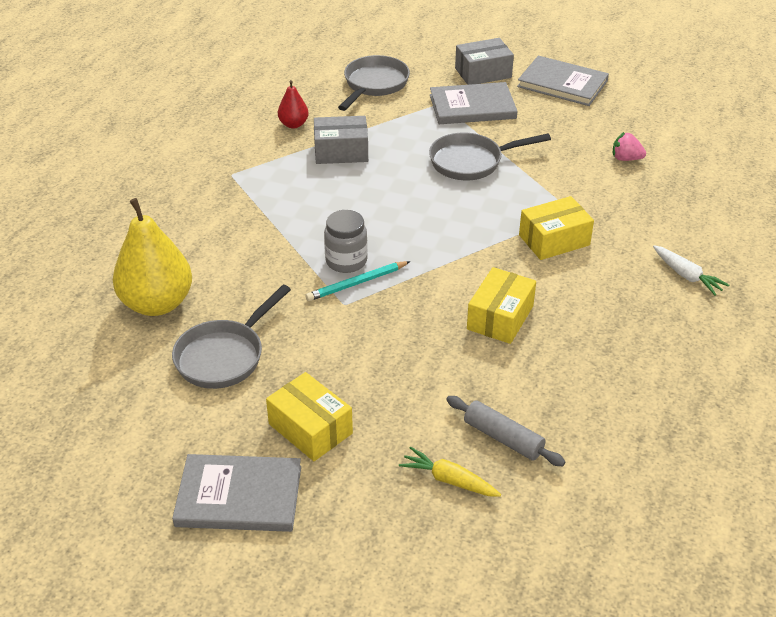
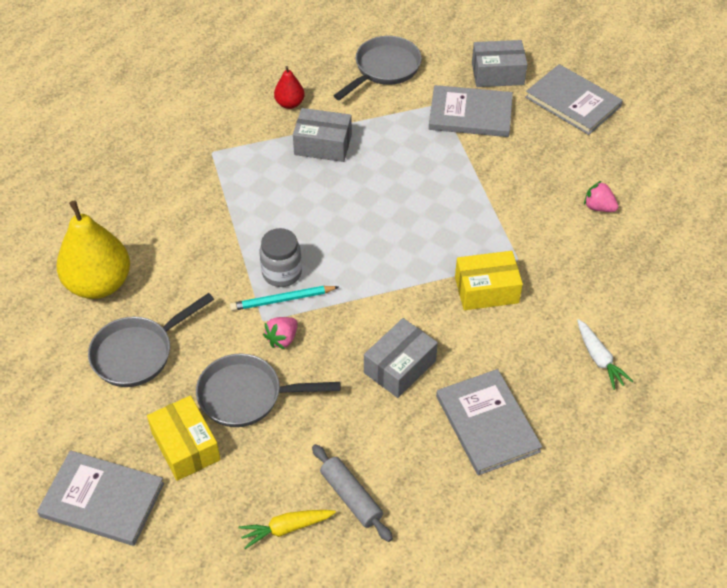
camera: 15 degrees right, 10 degrees up
yellow carrot [399,447,501,497] -> yellow carrot turned 60 degrees counterclockwise [238,510,336,549]
grey pan [429,133,551,180] -> grey pan moved to [196,354,340,427]
yellow box [467,267,536,344] -> grey box [364,318,438,398]
none -> pink strawberry [263,317,298,349]
none -> grey book [436,369,542,476]

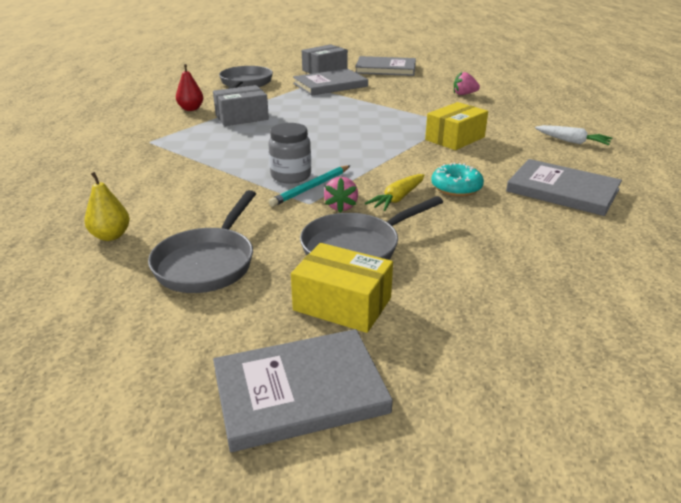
camera: 35 degrees left, 20 degrees down
yellow pear [56,200,130,299] -> yellow pear [84,172,130,241], size x0.49
yellow carrot [238,510,336,549] -> yellow carrot moved to [365,174,425,211]
grey rolling pin [312,444,393,542] -> none
grey box [364,318,438,398] -> turquoise donut [431,163,484,196]

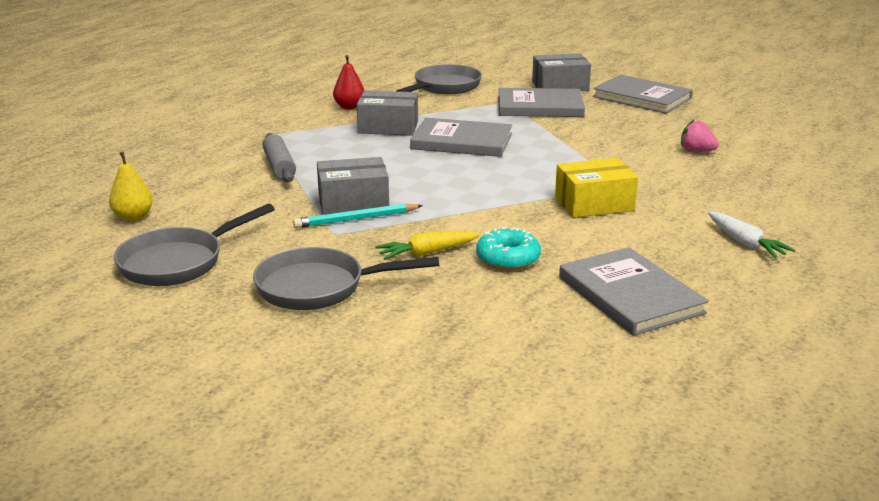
camera: 30 degrees right, 5 degrees down
grey book [213,329,393,452] -> grey book moved to [410,118,512,157]
grey jar [268,123,311,184] -> grey box [317,157,389,215]
yellow box [291,243,393,333] -> none
pink strawberry [324,177,358,213] -> none
none -> grey rolling pin [262,133,296,182]

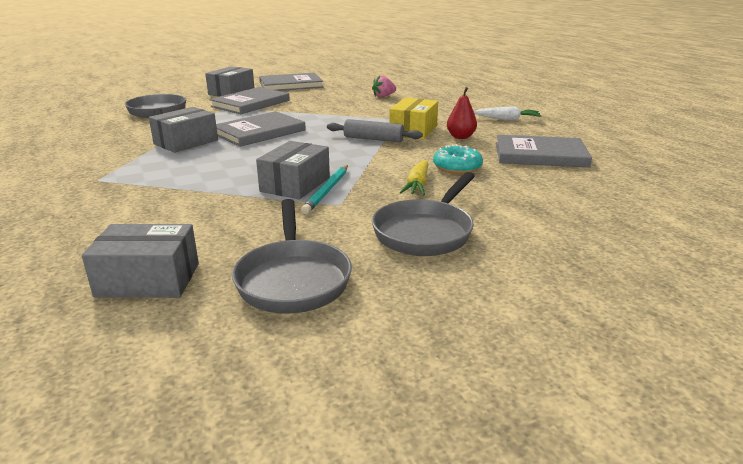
camera: 55 degrees left, 0 degrees up
yellow pear [109,152,153,221] -> grey box [82,224,199,298]
grey rolling pin [262,133,296,182] -> grey rolling pin moved to [327,119,423,142]
red pear [333,55,364,109] -> red pear moved to [447,87,477,139]

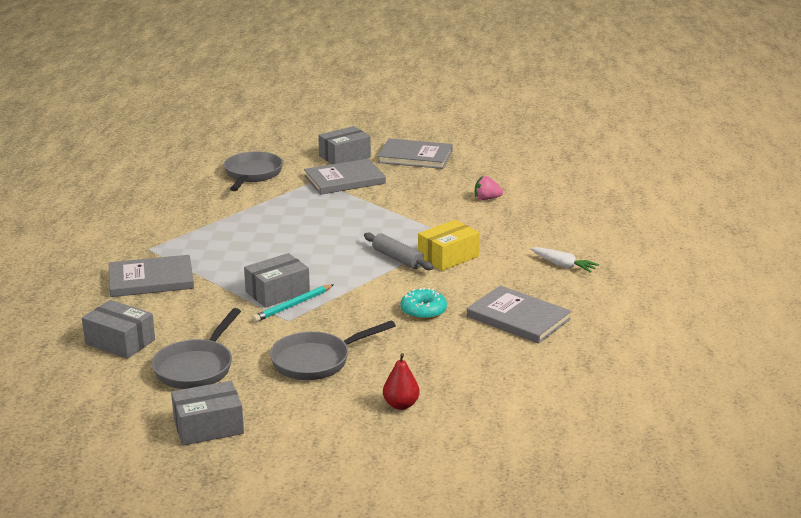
camera: 30 degrees right, 0 degrees up
grey box [149,107,218,153] -> grey box moved to [171,381,244,446]
grey book [216,111,306,147] -> grey book moved to [109,255,194,297]
yellow carrot [400,160,428,195] -> none
red pear [447,87,477,139] -> red pear moved to [383,353,420,410]

